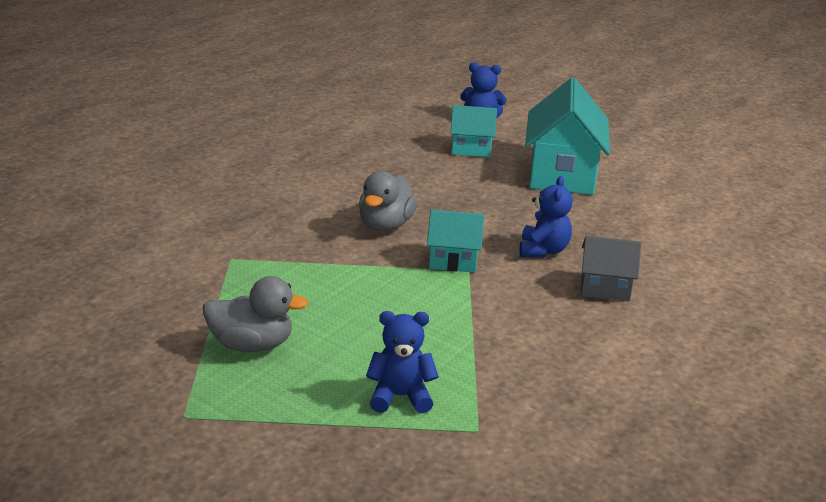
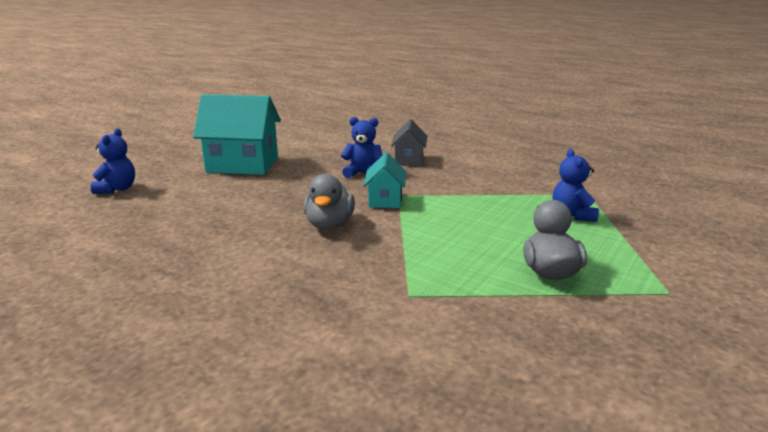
camera: 90 degrees left, 5 degrees down
grey duck [359,171,418,231] -> grey duck turned 75 degrees clockwise [303,174,355,230]
turquoise house [450,105,497,157] -> none

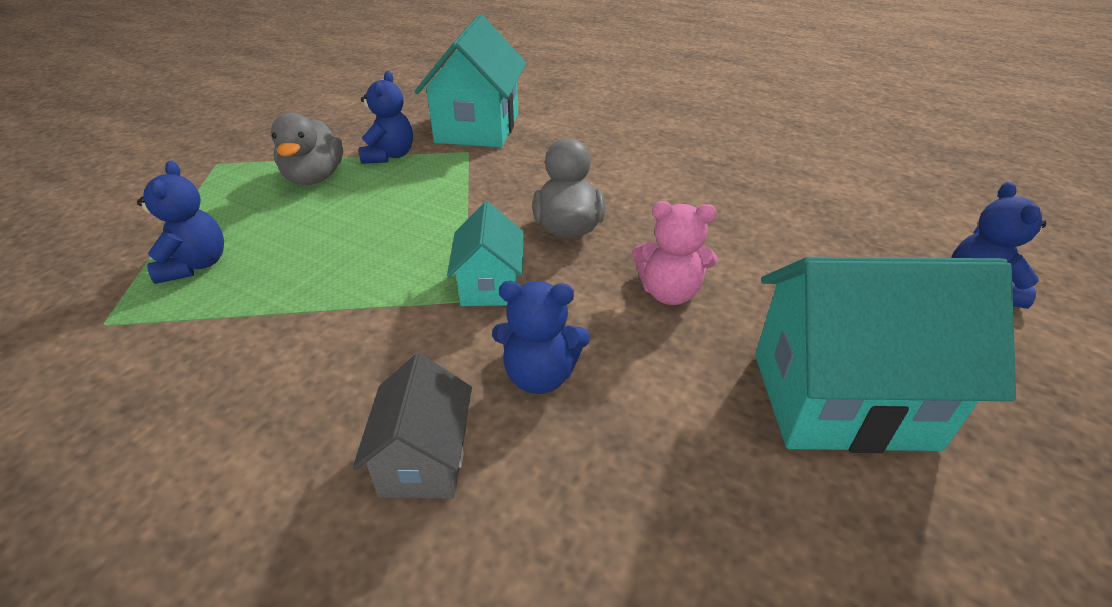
camera: 175 degrees right, 15 degrees up
none -> blue teddy bear [359,71,413,164]
none -> turquoise house [414,15,527,147]
none -> pink teddy bear [632,201,717,305]

